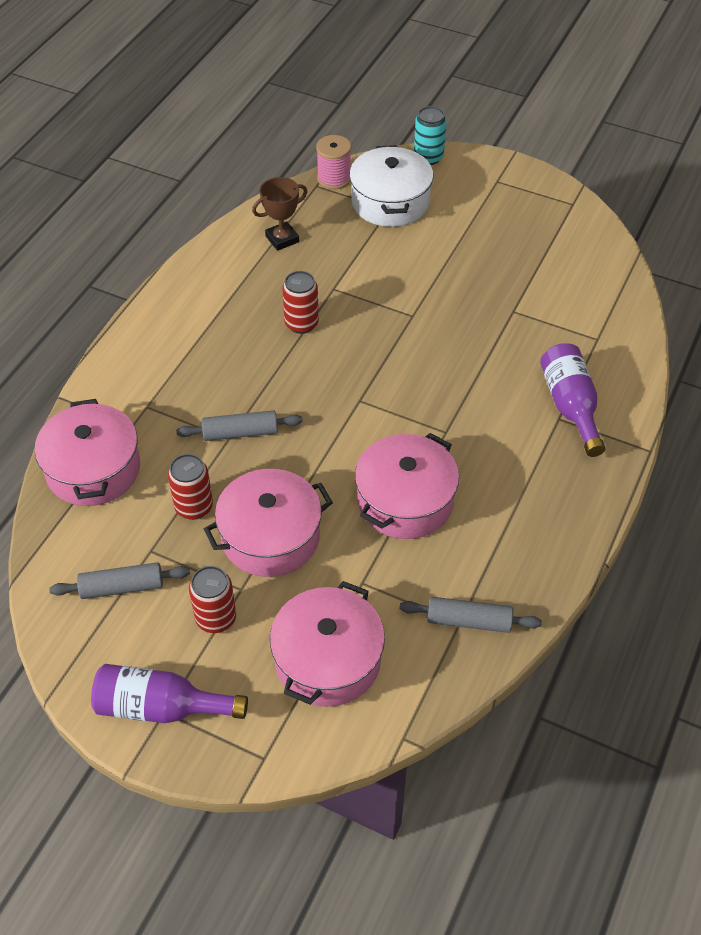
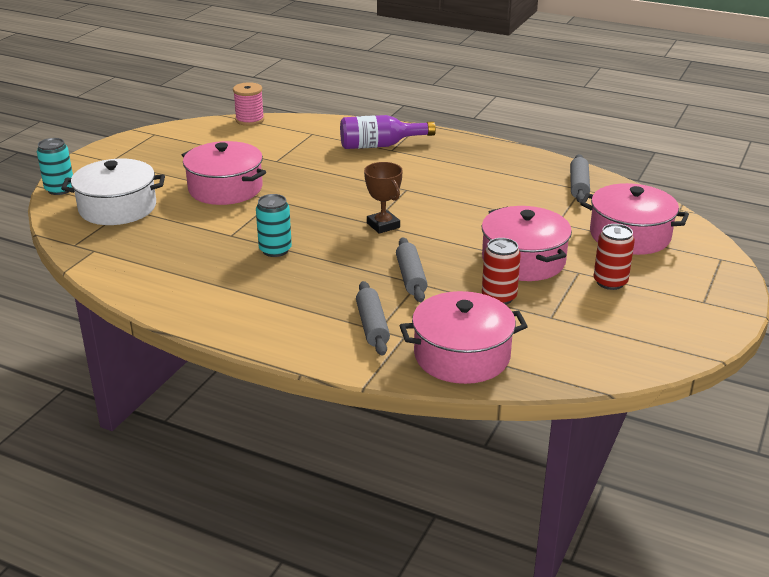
camera: 90 degrees left, 20 degrees down
grey rolling pin [49,562,190,599] -> grey rolling pin moved to [356,281,390,356]
purple bottle [91,664,248,723] -> none
brown trophy [252,177,307,251] -> brown trophy moved to [364,162,403,234]
red can [282,271,319,334] -> turquoise can [256,194,292,257]
pink spool [316,135,351,190] -> pink spool moved to [233,82,264,126]
pink pot [355,433,459,539] -> pink pot moved to [182,141,266,205]

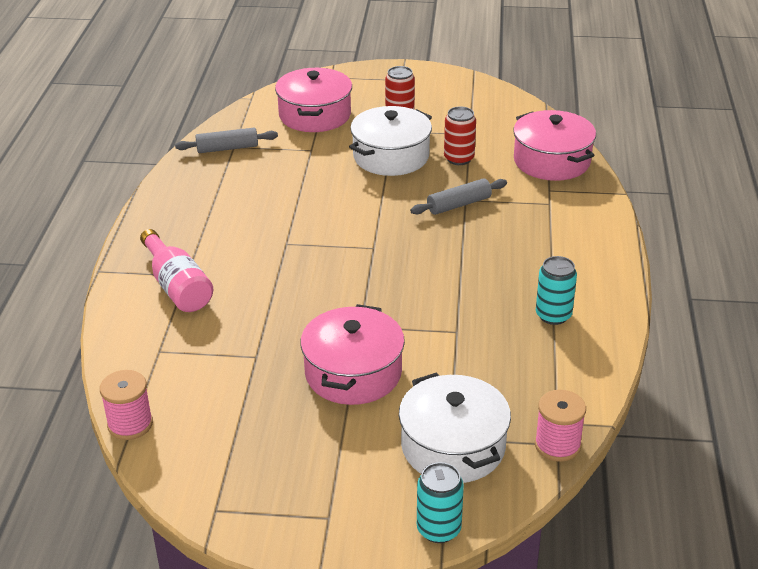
camera: 110 degrees left, 5 degrees up
turquoise can [256,194,292,257] -> turquoise can moved to [536,256,577,325]
purple bottle [340,115,436,149] -> pink bottle [140,229,213,312]
grey rolling pin [356,281,390,356] -> none
brown trophy [364,162,403,234] -> none
pink pot [482,206,572,281] -> white pot [349,106,432,176]
none -> pink spool [535,390,586,462]

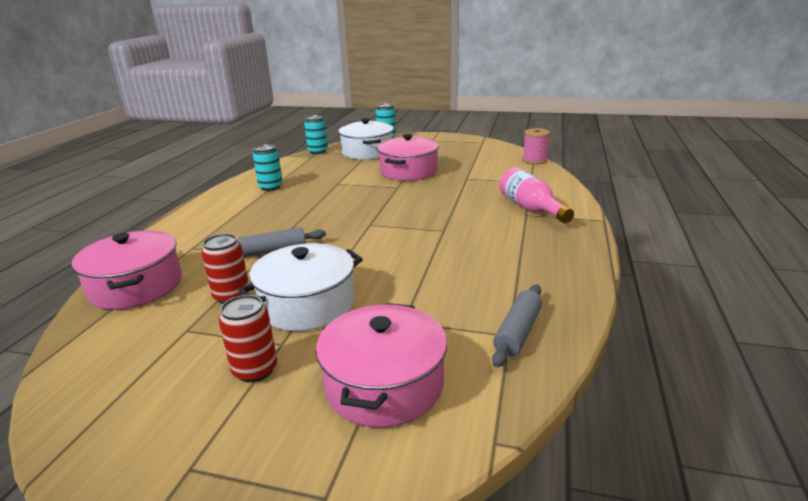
camera: 170 degrees left, 10 degrees down
grey rolling pin [175,128,278,153] -> grey rolling pin turned 60 degrees counterclockwise [492,284,542,368]
pink spool [535,390,586,462] -> turquoise can [304,115,328,154]

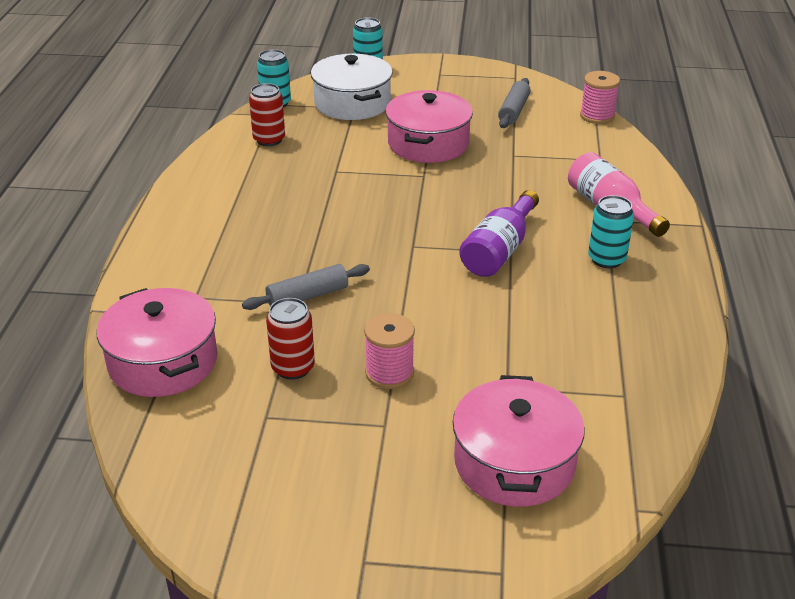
camera: 10 degrees left, 10 degrees up
red can [219,295,277,383] -> red can moved to [249,83,285,146]
white pot [238,243,363,331] -> pink spool [364,313,415,389]
turquoise can [253,144,283,191] -> turquoise can moved to [588,195,634,268]
grey rolling pin [492,284,542,368] -> grey rolling pin moved to [498,78,531,128]
none -> purple bottle [459,190,539,277]

